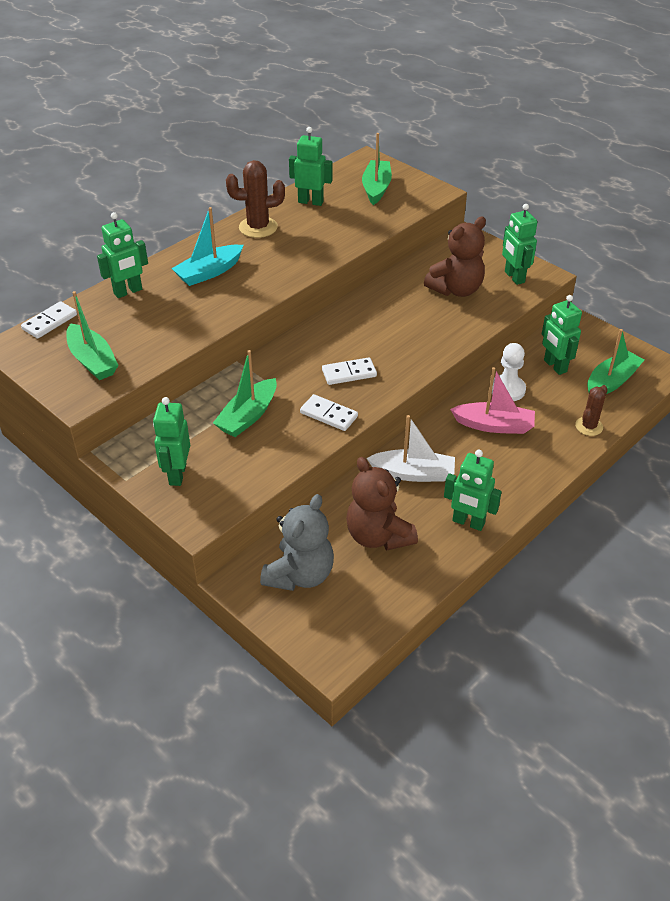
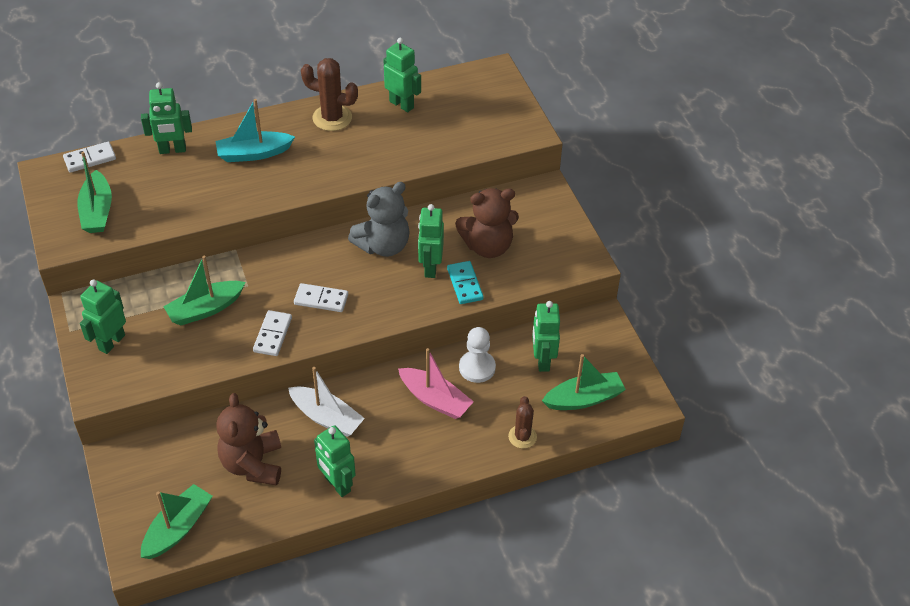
camera: 25 degrees right, 5 degrees up
grey teddy bear [260,494,334,591] -> grey teddy bear moved to [348,182,410,257]
white domino [300,394,358,431] -> white domino turned 45 degrees clockwise [253,310,292,356]
green boat [362,133,392,205] -> green boat moved to [141,484,213,559]
green robot [502,204,537,285] -> green robot moved to [418,204,444,278]
brown cactus [575,385,608,436] -> brown cactus turned 60 degrees counterclockwise [508,396,537,449]
none -> turquoise domino [447,261,484,304]

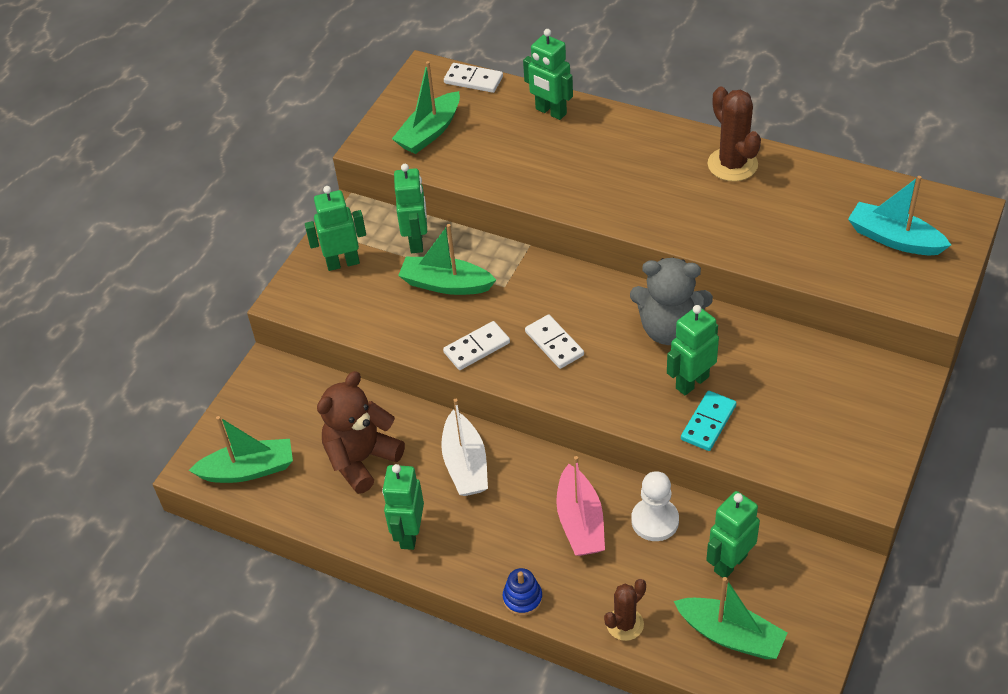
camera: 50 degrees right, 0 degrees up
turquoise boat [216,99,295,162] -> turquoise boat moved to [848,176,951,255]
green robot [383,38,421,112] -> green robot moved to [394,164,427,253]
brown teddy bear [455,188,519,258] -> none
none -> blue stacking toy [503,568,543,616]

